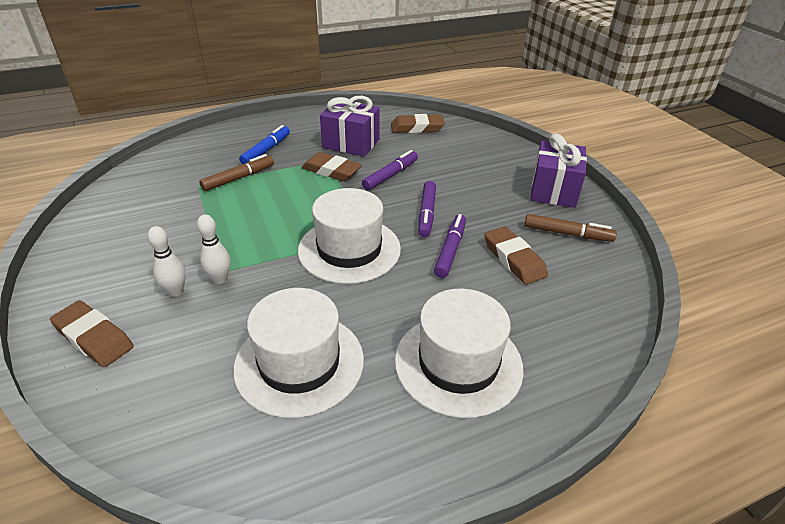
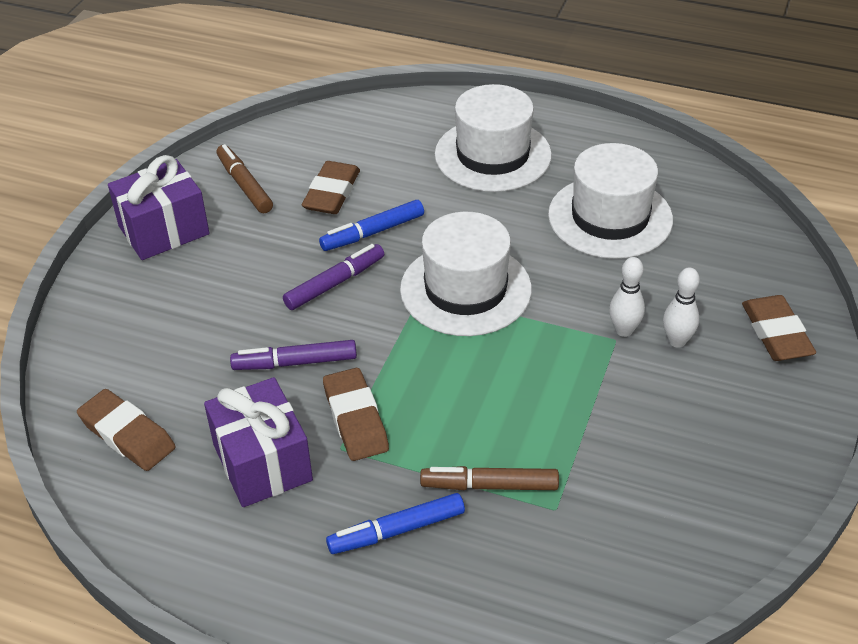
camera: 135 degrees left, 5 degrees up
purple marker [434,214,466,278] -> blue marker [319,200,424,251]

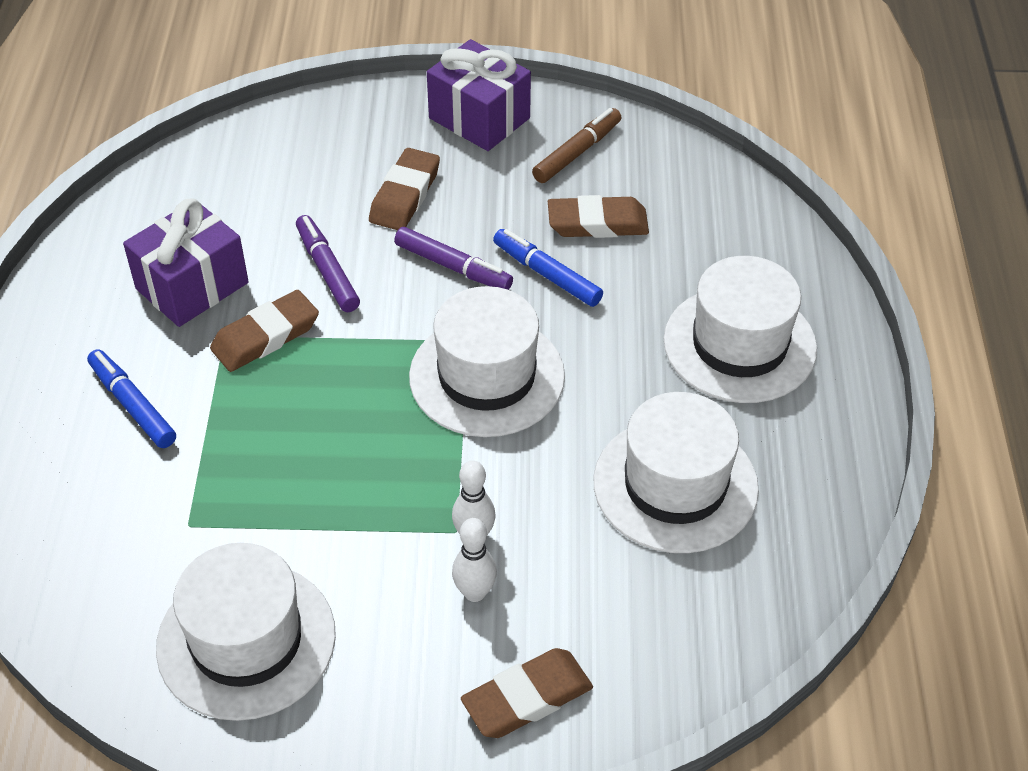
camera: 70 degrees right, 5 degrees up
brown eraser [77,389,176,471] -> brown eraser moved to [369,148,440,230]
brown marker [420,466,559,490] -> none
none -> white hat [156,543,336,721]

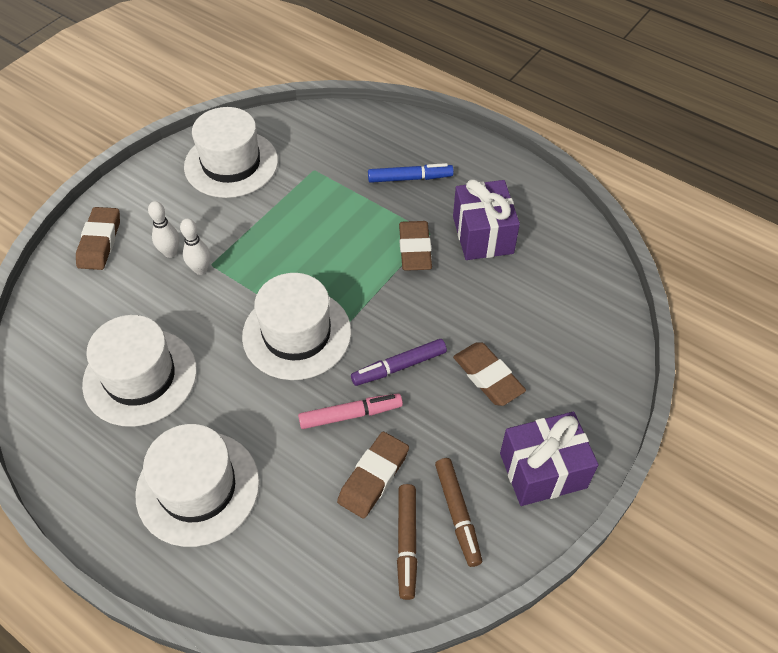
camera: 125 degrees right, 5 degrees up
purple marker [296,215,360,312] -> none
blue marker [493,229,603,307] -> pink marker [298,394,403,429]
none -> brown marker [397,484,417,600]

